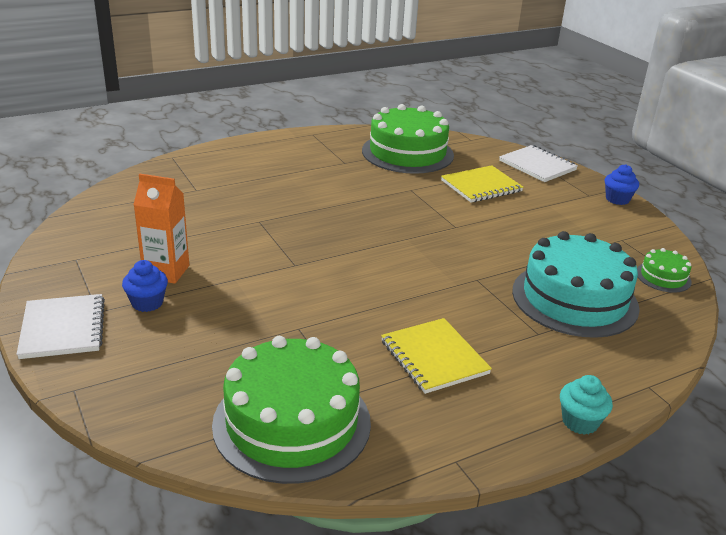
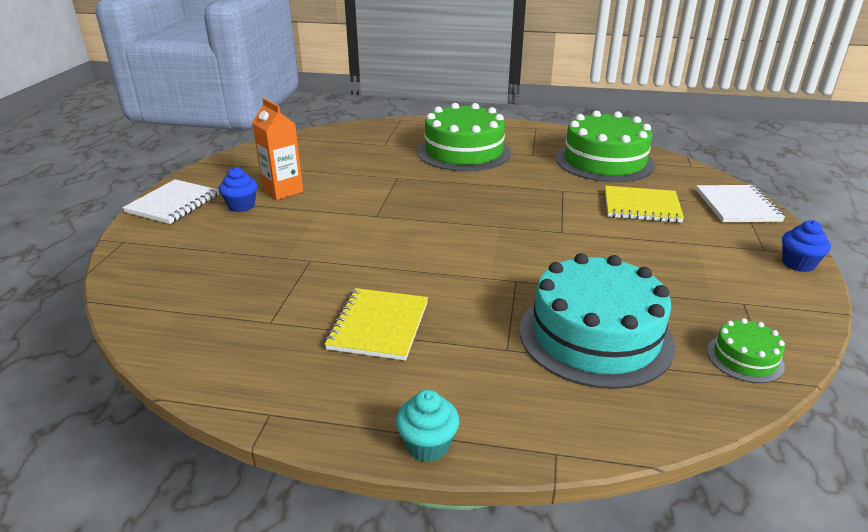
camera: 40 degrees right, 0 degrees up
green cake [212,336,371,484] -> green cake moved to [417,103,511,171]

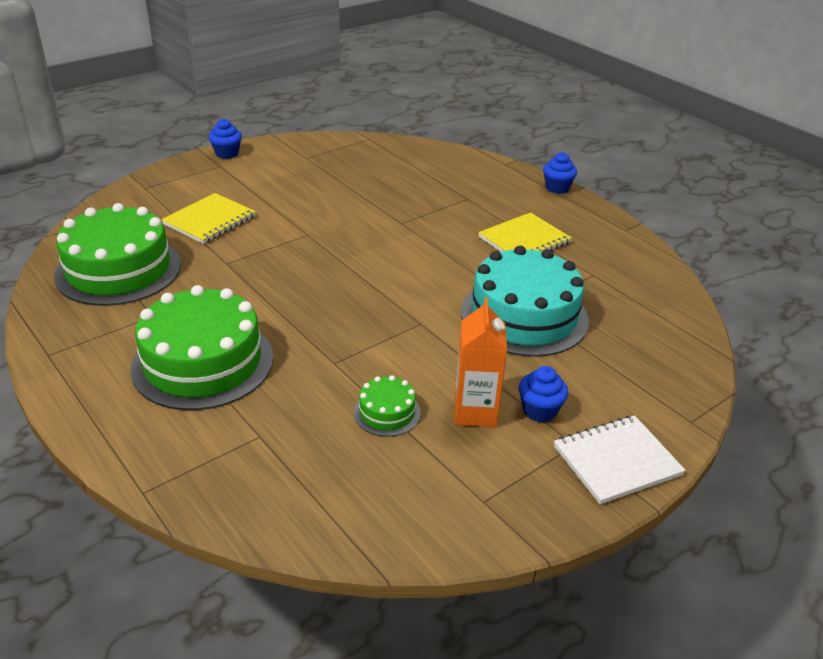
camera: 140 degrees left, 5 degrees up
turquoise cupcake [396,390,459,462] -> blue cupcake [543,152,577,194]
turquoise cake [520,253,675,389] -> turquoise cake moved to [461,246,589,357]
yellow notebook [605,186,684,223] -> yellow notebook turned 75 degrees clockwise [161,193,256,244]
white notebook [696,185,785,222] -> none
green cake [707,318,785,383] -> green cake moved to [354,375,421,437]

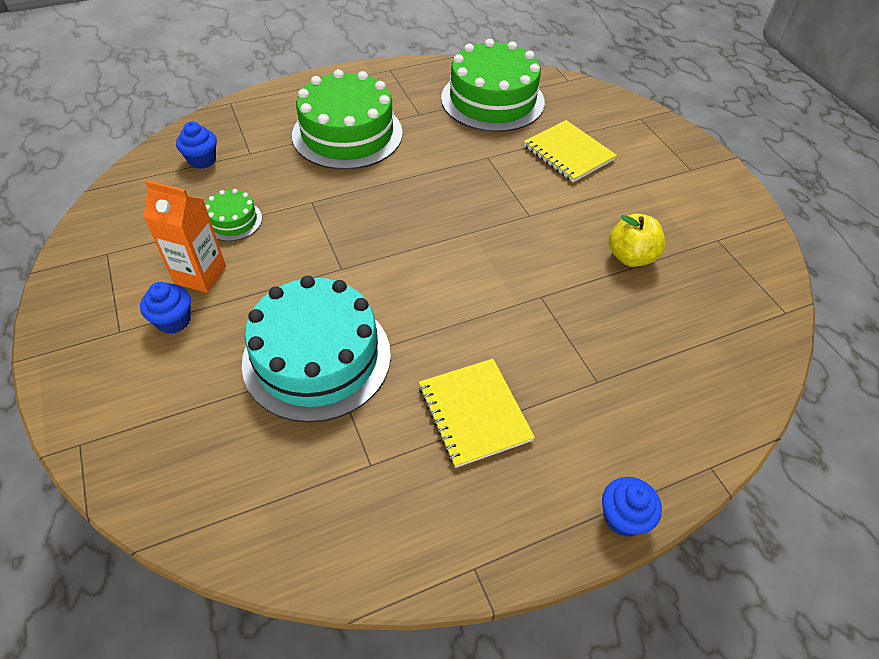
camera: 105 degrees right, 15 degrees up
blue cupcake [209,119,242,159] -> blue cupcake moved to [176,121,217,169]
white notebook [554,415,686,504] -> none
none -> yellow apple [609,214,665,267]

